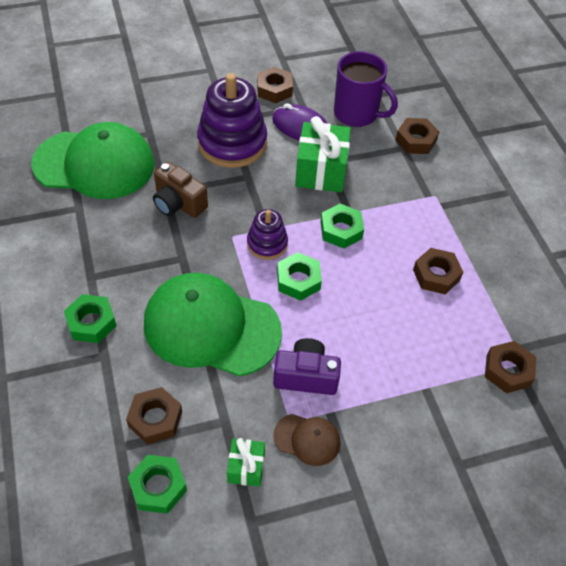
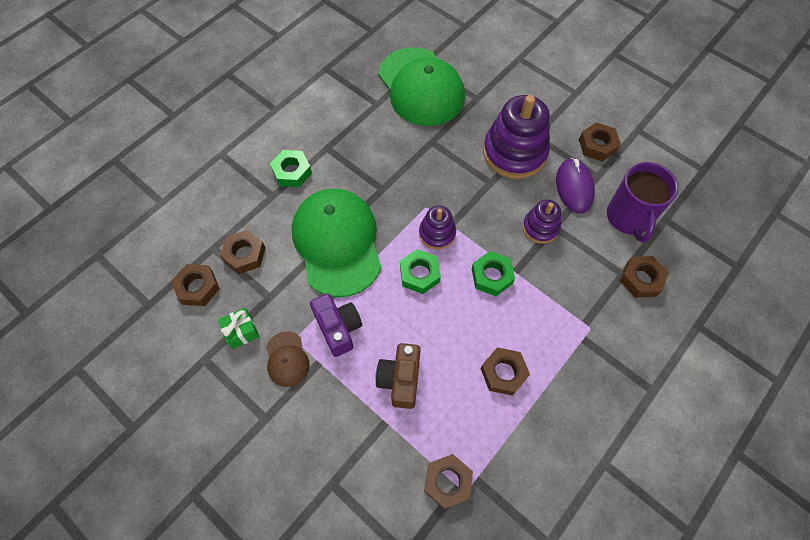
camera: 60 degrees right, 10 degrees up
green nut [128,455,187,514] -> brown nut [171,264,220,306]
brown camera [153,161,208,218] -> brown camera moved to [376,343,421,409]
green gift [295,116,351,192] -> purple stacking toy [522,200,561,244]

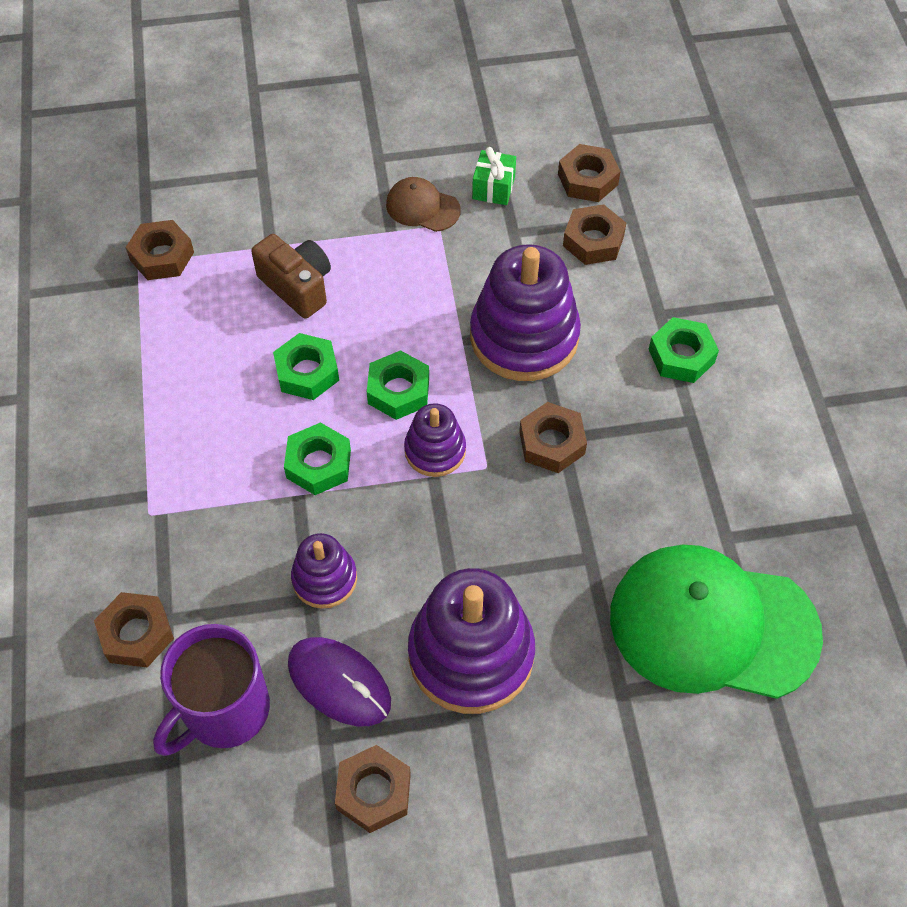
camera: 130 degrees right, 5 degrees down
green cap [292,188,381,297] -> purple stacking toy [470,244,581,381]
purple camera [310,294,362,357] -> none
brown nut [481,347,530,396] -> brown nut moved to [519,402,587,473]
purple mug [607,162,678,243] -> purple mug turned 90 degrees counterclockwise [153,624,270,756]
none -> green nut [273,333,339,400]

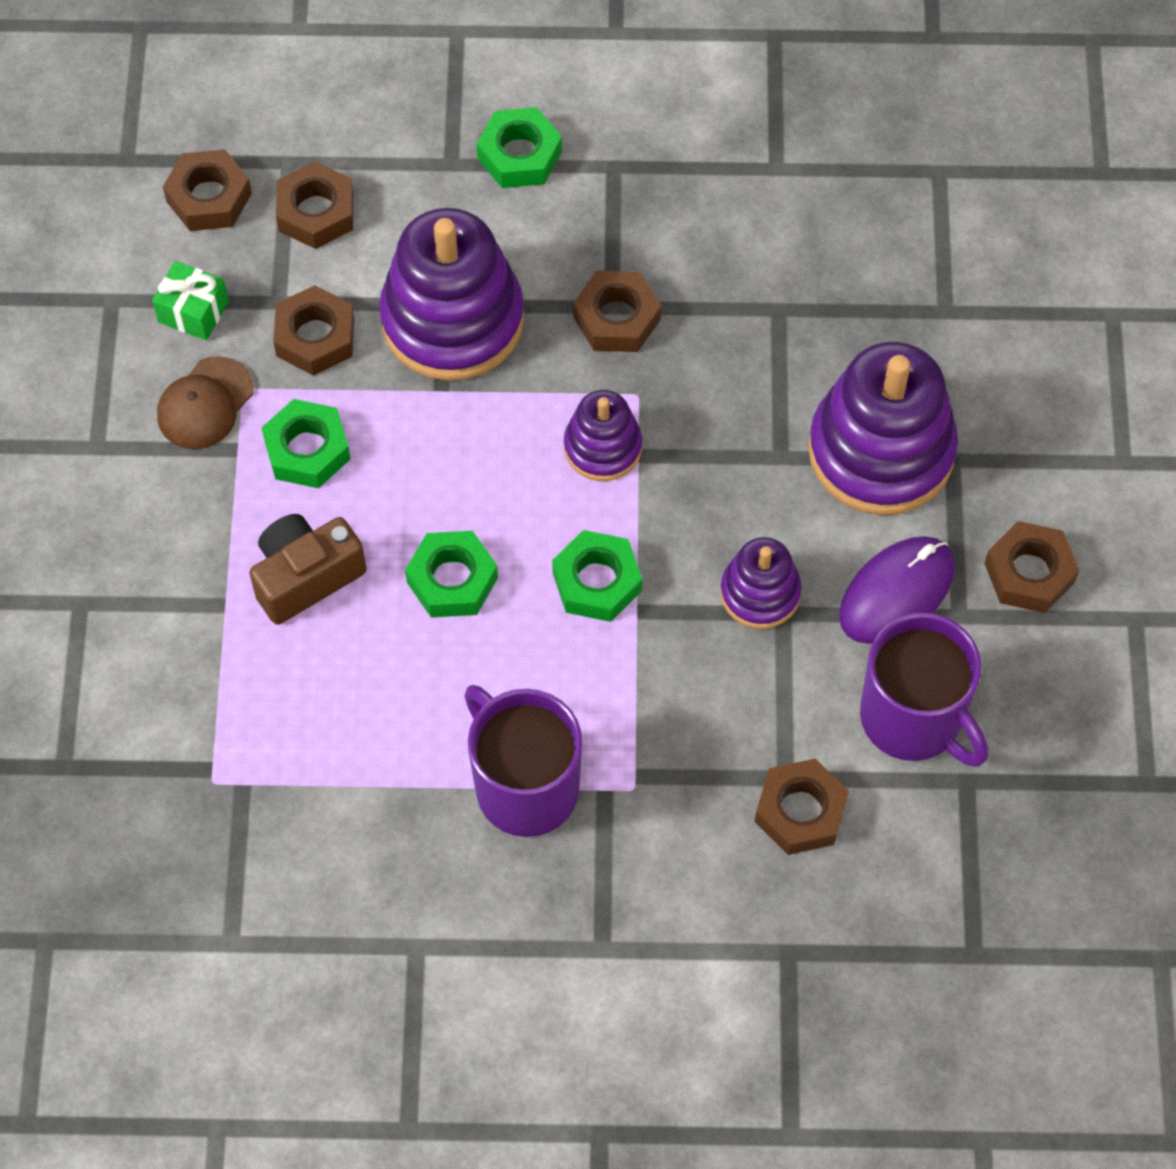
camera: 80 degrees left, 5 degrees up
brown nut [125,220,194,280] -> brown nut moved to [273,285,354,376]
green nut [367,350,429,420] -> green nut moved to [262,399,350,488]
green cap [610,545,823,699] -> none
none -> purple mug [464,685,582,837]

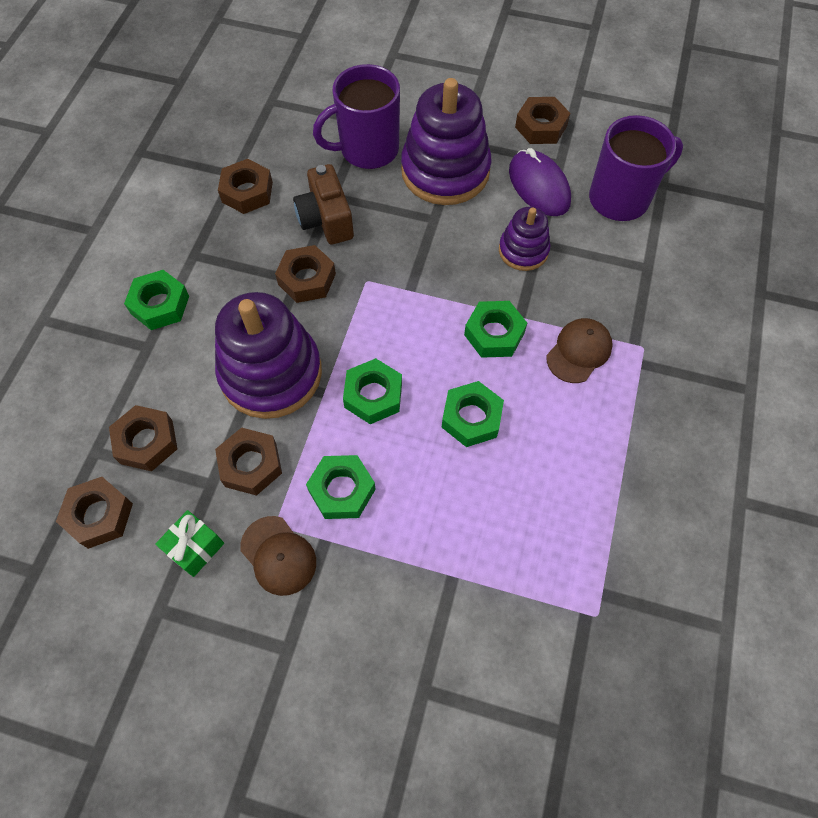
camera: 75 degrees left, 0 degrees up
brown camera [249,514,366,625] -> brown camera moved to [293,164,354,244]
purple mug [464,685,582,837] -> purple mug moved to [313,64,400,169]
purple stacking toy [564,390,642,481] -> none
brown nut [755,759,849,855] -> brown nut moved to [218,159,273,214]
none -> green nut [343,358,402,424]
none -> brown cap [546,318,613,383]

